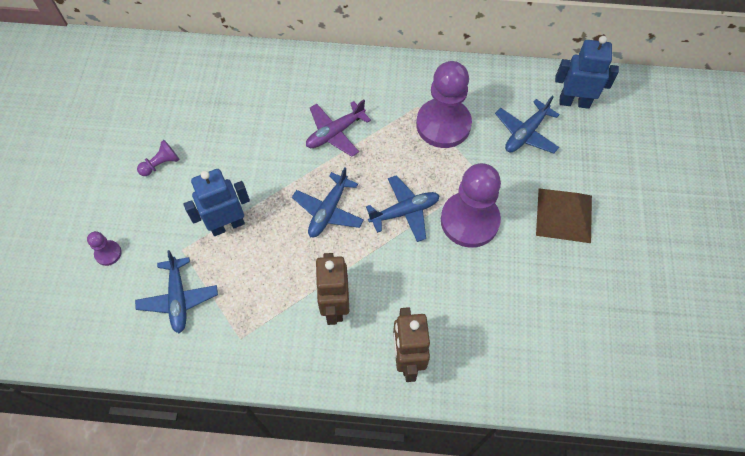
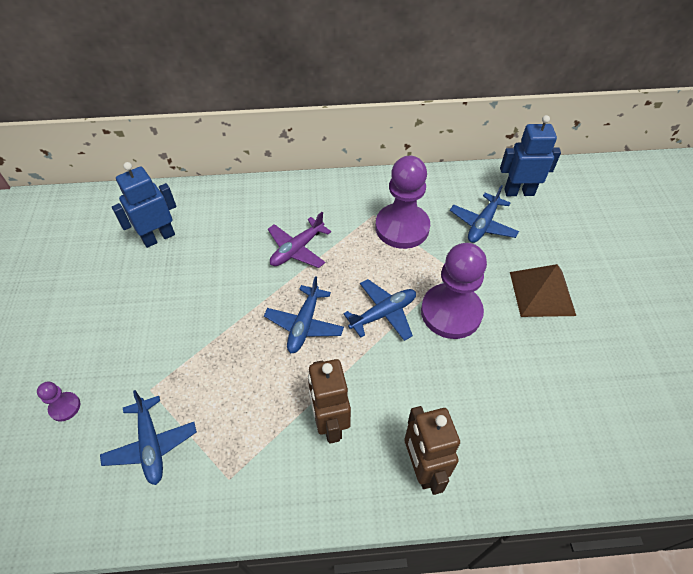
camera: 10 degrees left, 10 degrees down
purple pawn [137,140,180,176] -> none
blue robot [184,169,250,236] -> blue robot moved to [112,162,176,248]

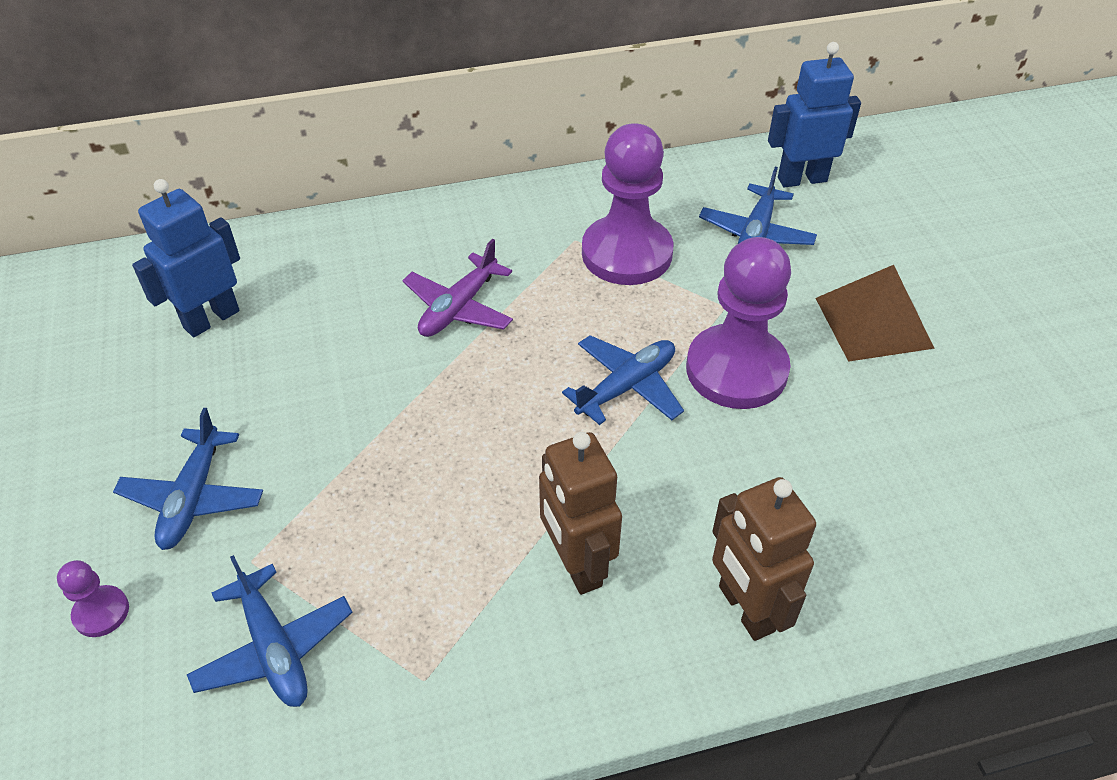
camera: 10 degrees left, 5 degrees down
blue plane [264,276,344,353] -> blue plane moved to [113,408,263,550]

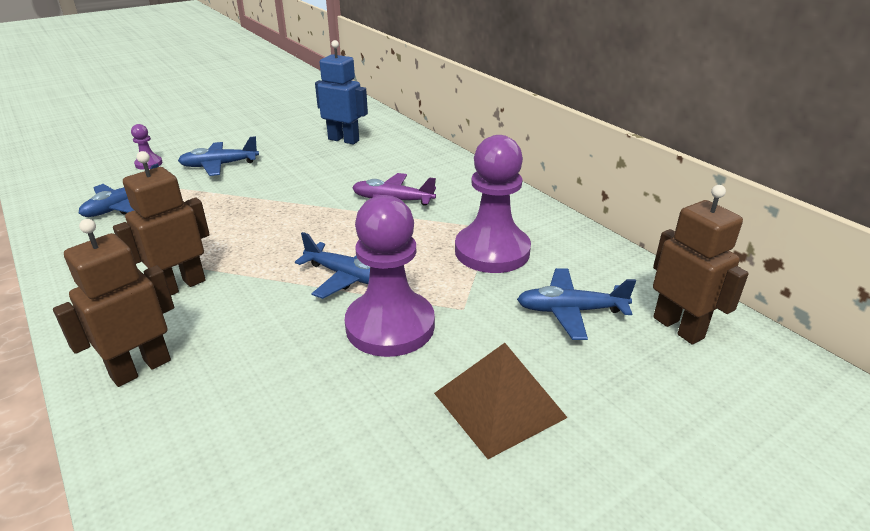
camera: 70 degrees right, 15 degrees down
blue robot [768,42,861,188] -> brown robot [653,185,749,344]

